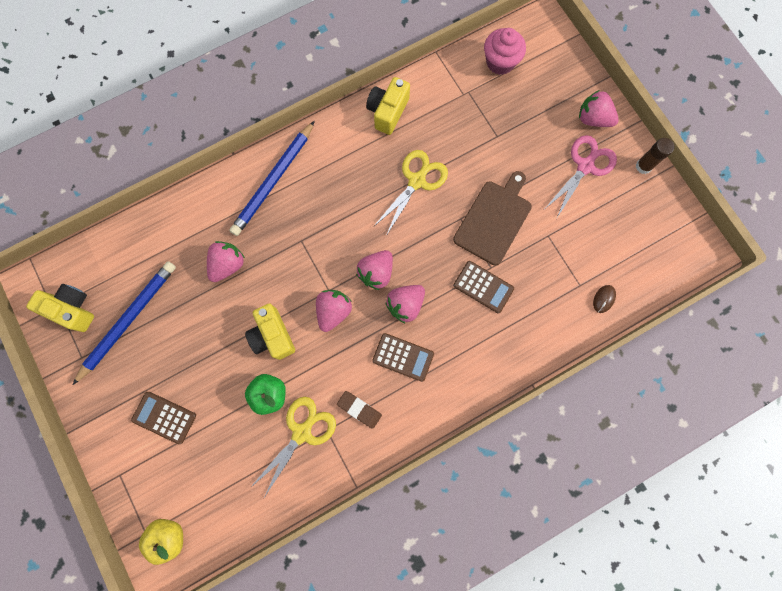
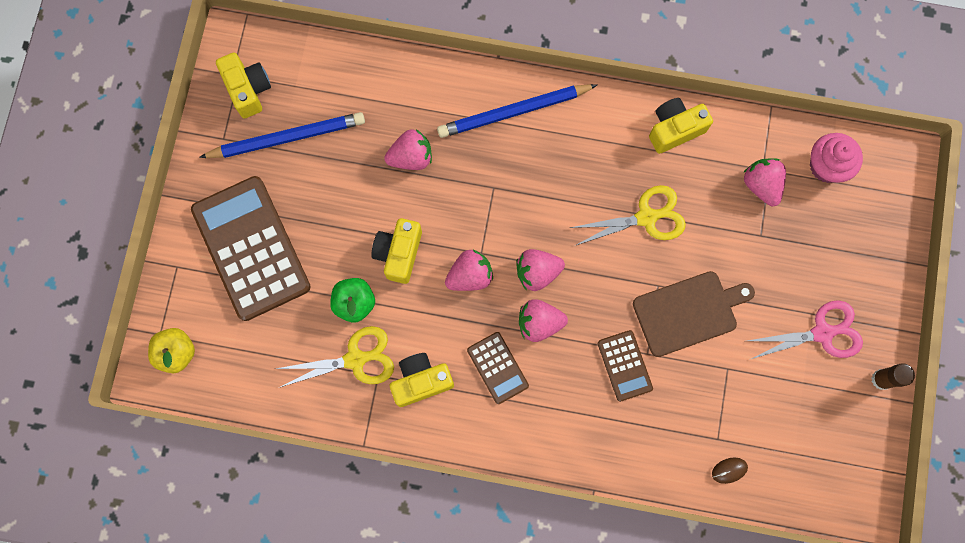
camera: 40 degrees right, 0 degrees up
brown calculator [131,392,196,444] -> brown calculator [191,176,311,321], size x2.08
brown eraser [337,391,382,429] -> yellow camera [390,353,454,407]
pink strawberry [579,90,619,127] -> pink strawberry moved to [743,158,786,206]

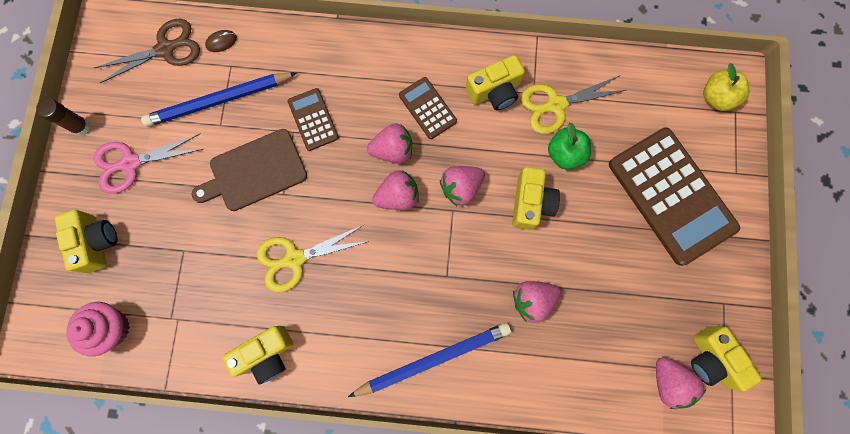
camera: 175 degrees right, 0 degrees up
blue pencil [199,112,365,158] -> blue pencil moved to [141,72,297,127]
pink strawberry [743,158,786,206] -> pink strawberry moved to [656,357,706,409]
none -> yellow camera [55,210,118,273]
none -> brown scissors [94,19,200,83]

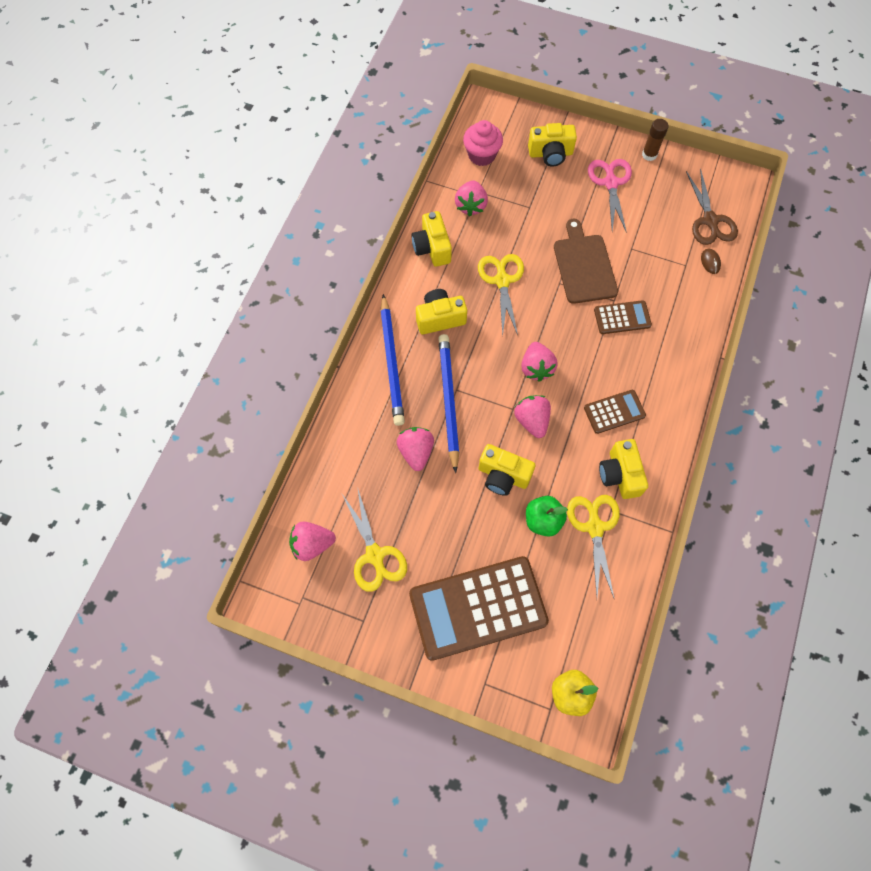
camera: 105 degrees right, 10 degrees down
blue pencil [141,72,297,127] -> blue pencil moved to [438,334,459,473]
pink strawberry [367,123,412,164] -> pink strawberry moved to [455,180,488,216]
yellow camera [691,326,762,392] -> yellow camera moved to [416,289,467,335]
none -> yellow scissors [342,490,407,592]

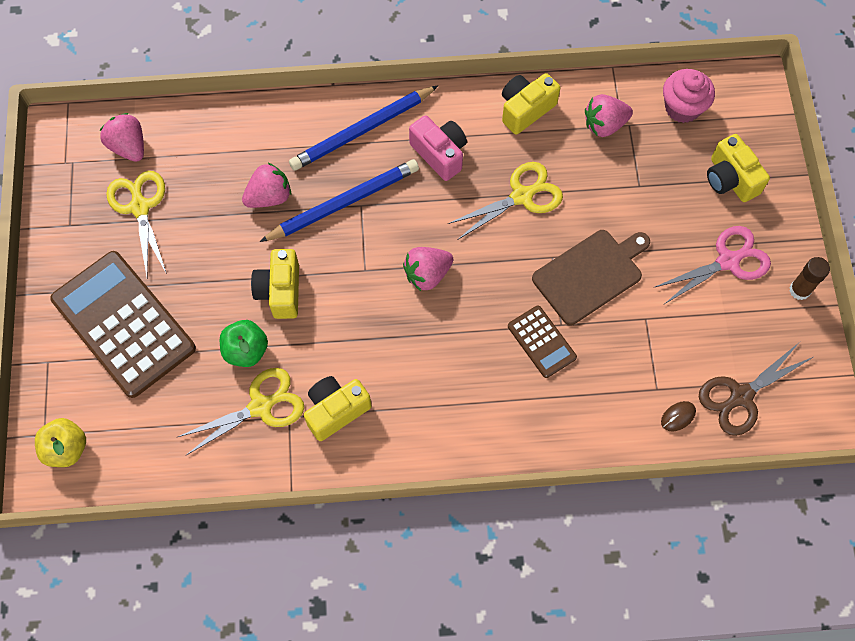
camera: 65 degrees right, 0 degrees up
yellow scissors [342,490,407,592] -> yellow scissors turned 120 degrees clockwise [106,171,167,277]
yellow camera [416,289,467,335] -> pink camera [409,115,467,181]
pink strawberry [514,395,551,438] -> none
brown calculator [584,390,646,434] -> none

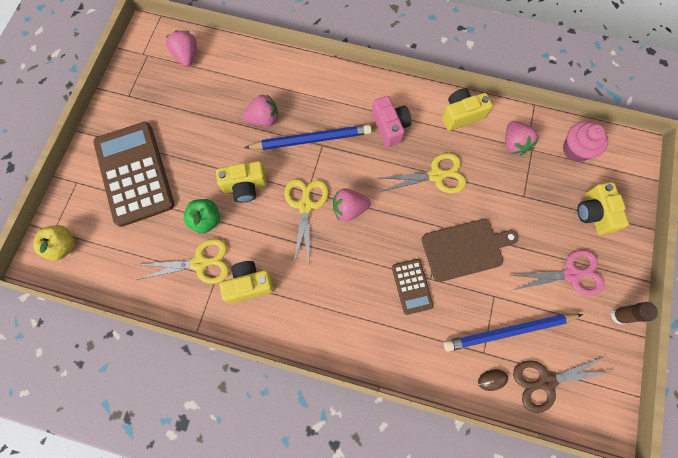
camera: 20 degrees right, 5 degrees up
yellow scissors [106,171,167,277] -> yellow scissors moved to [284,179,329,263]
yellow camera [251,249,299,319] -> yellow camera turned 120 degrees counterclockwise [216,161,267,202]
blue pencil [289,85,438,171] -> blue pencil moved to [443,314,583,352]
pink strawberry [585,94,633,137] -> pink strawberry turned 105 degrees counterclockwise [505,121,539,155]

